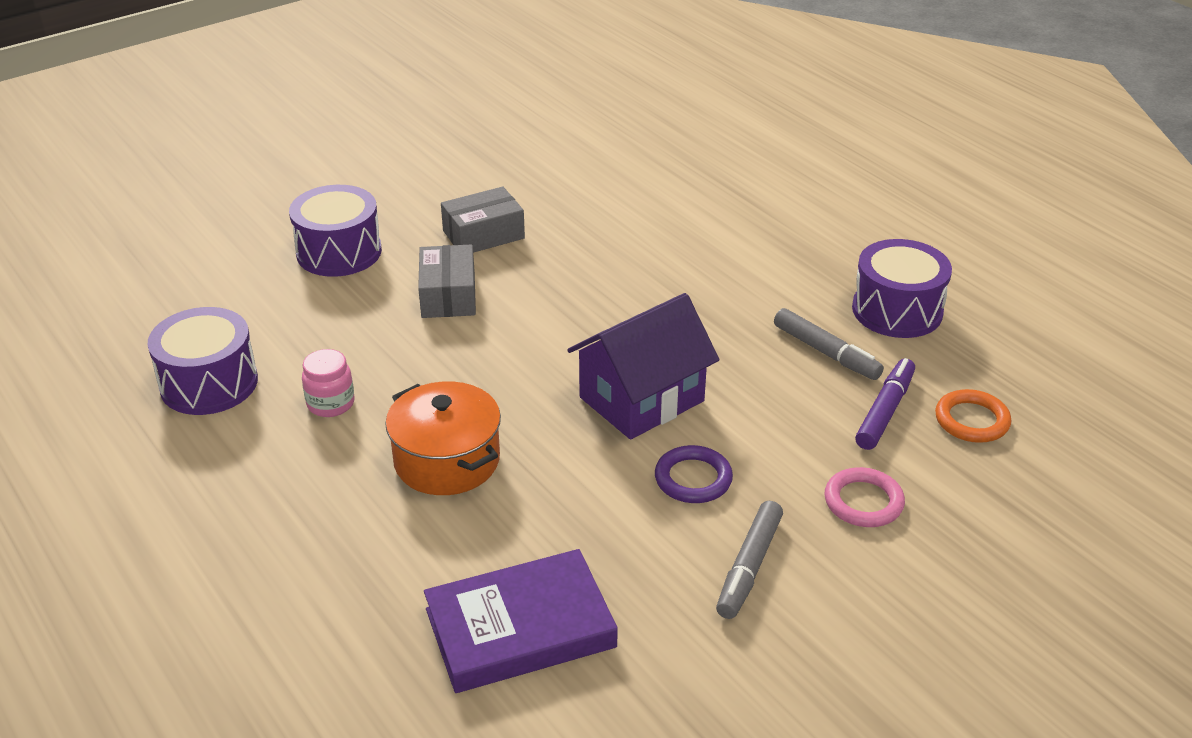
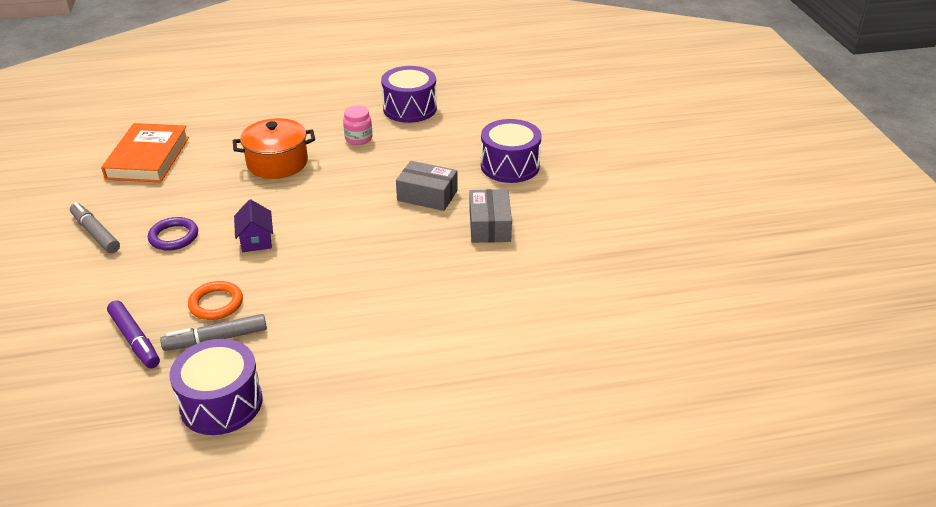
camera: 115 degrees right, 0 degrees up
purple book [424,549,618,693] -> orange book [101,123,189,183]
purple house [567,293,719,440] -> purple house [234,199,273,252], size x0.52
pink ring [824,467,905,527] -> none
orange ring [935,389,1011,443] -> orange ring moved to [188,281,243,320]

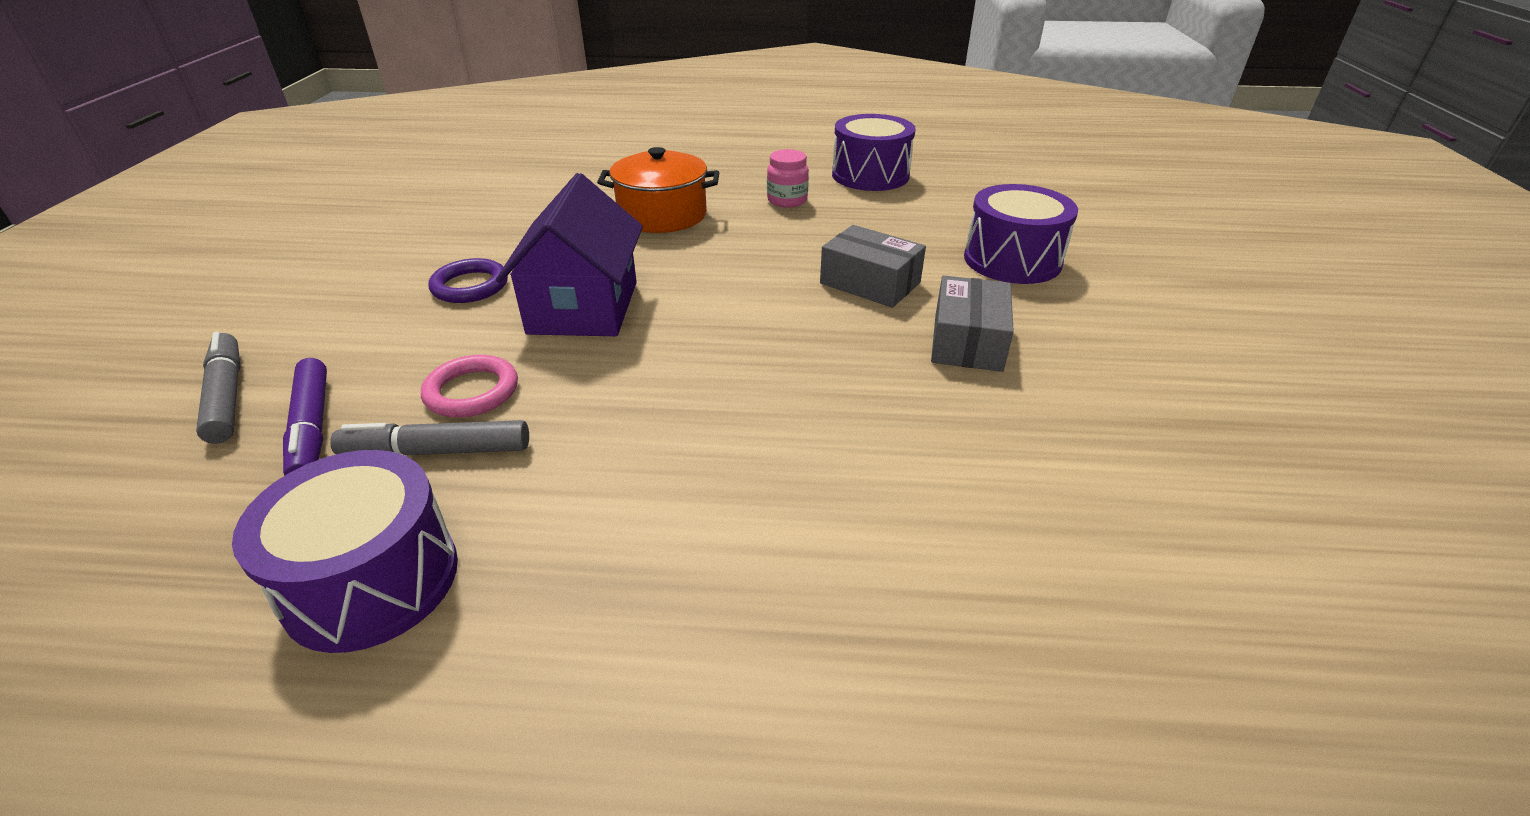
camera: 15 degrees right, 0 degrees up
grey marker [70,202,120,253] -> grey marker moved to [196,331,241,444]
orange book [101,123,189,183] -> none
orange ring [188,281,243,320] -> pink ring [421,355,518,418]
purple house [234,199,273,252] -> purple house [496,173,643,336], size x1.93

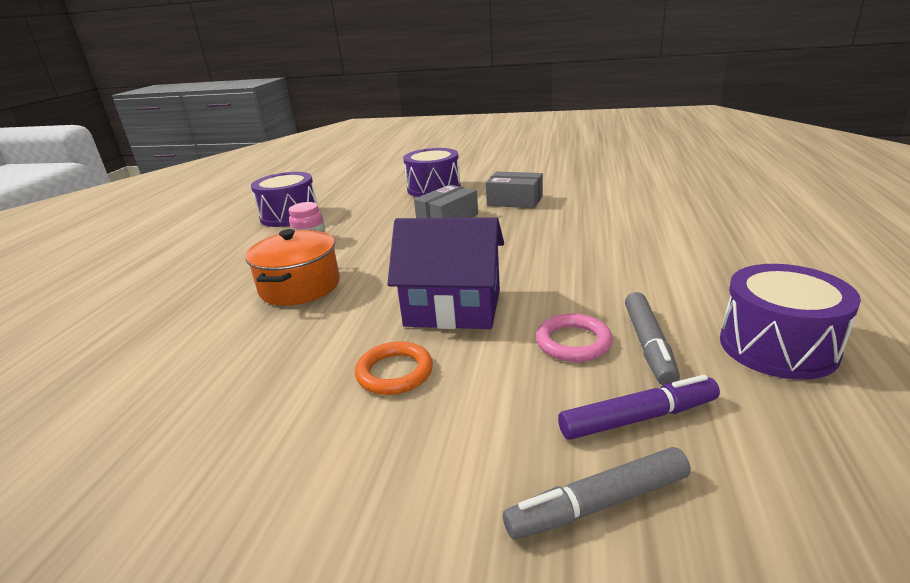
camera: 80 degrees left, 10 degrees down
purple ring [428,258,508,303] -> orange ring [355,341,433,395]

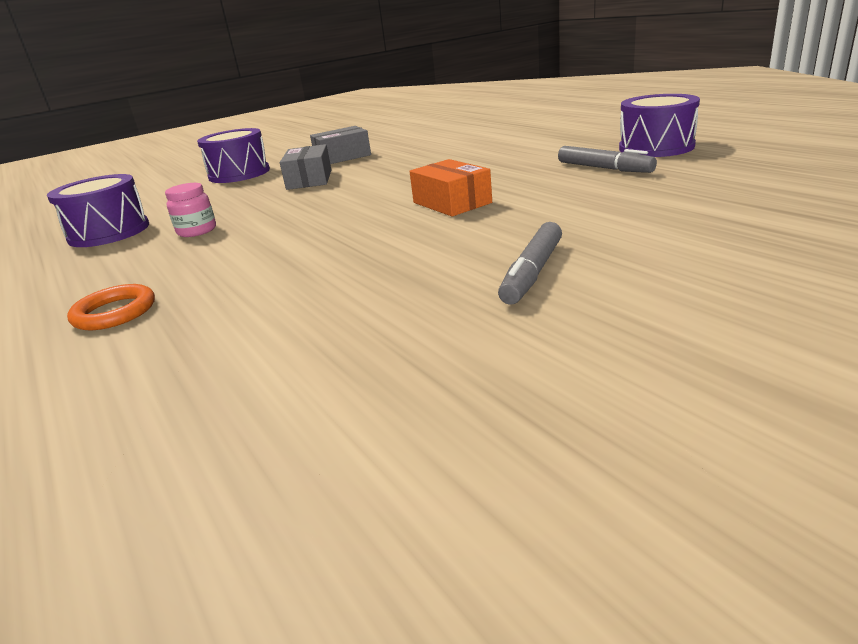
camera: 45 degrees left, 0 degrees up
orange pot [245,229,340,306] -> none
orange ring [355,341,433,395] -> orange ring moved to [67,284,155,330]
purple house [387,217,504,329] -> orange box [409,159,492,217]
grey marker [503,447,690,540] -> grey marker moved to [498,222,562,305]
pink ring [536,314,613,362] -> none
purple marker [558,375,720,440] -> none

